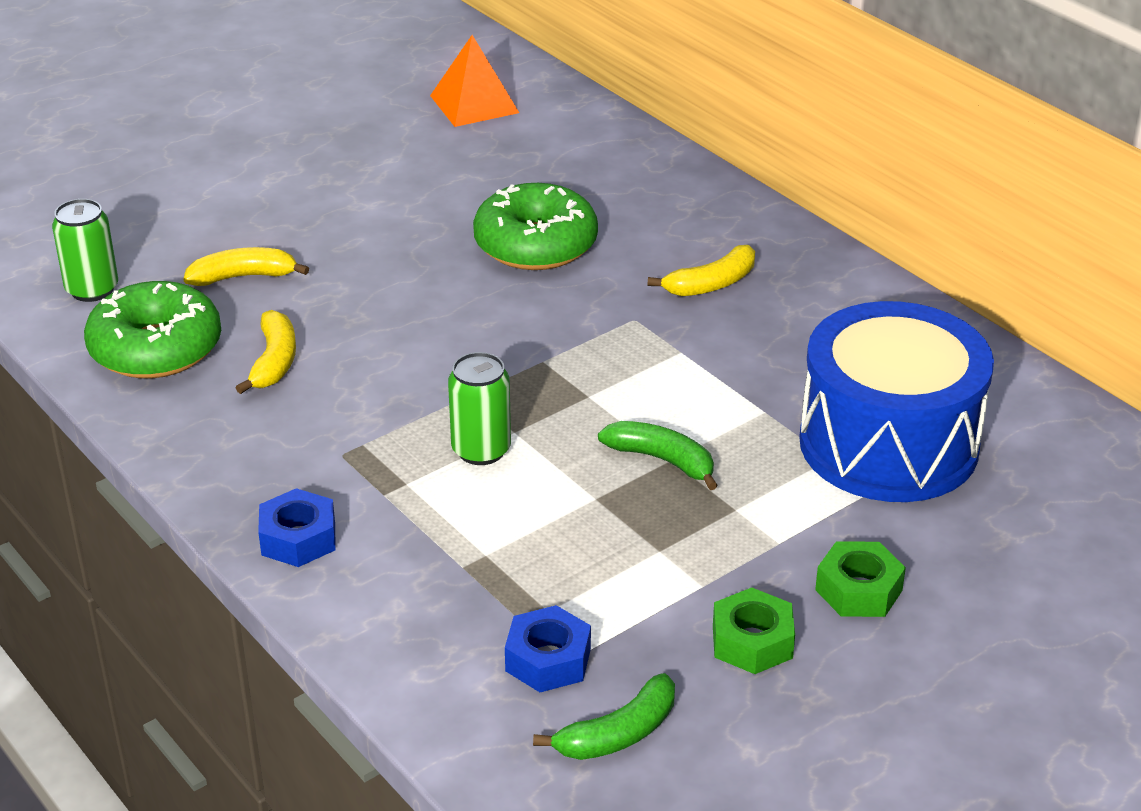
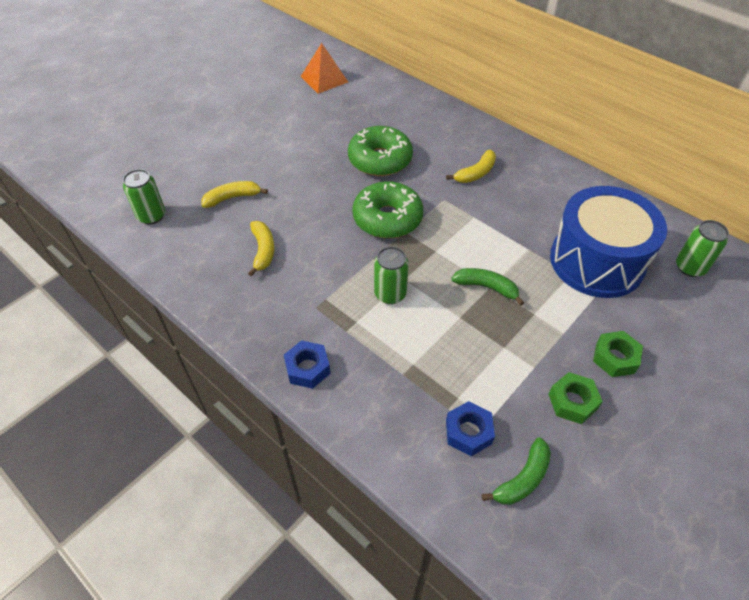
camera: 10 degrees left, 15 degrees up
green donut [84,281,221,378] -> green donut moved to [352,181,423,238]
none -> green can [676,220,729,277]

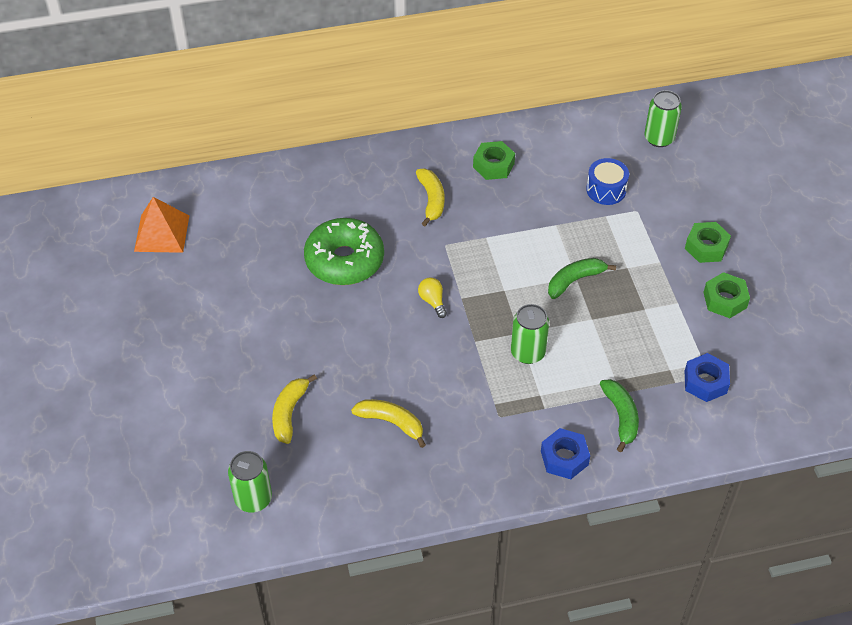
camera: 55 degrees left, 0 degrees up
green donut [352,181,423,238] -> yellow light bulb [418,277,447,318]
green banana [482,437,551,505] -> green banana moved to [600,379,639,452]
blue drum [550,186,667,298] -> blue drum [586,158,629,205], size x0.42
none -> green nut [473,141,515,180]

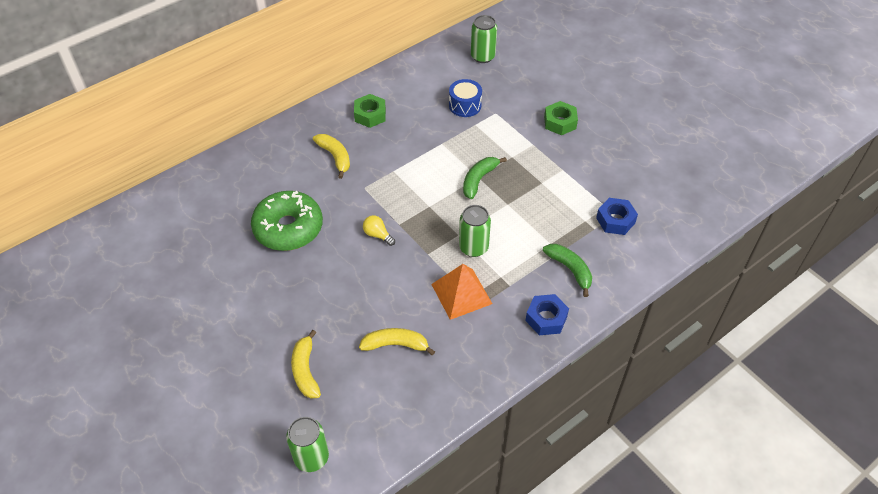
camera: 25 degrees left, 0 degrees up
orange pyramid [134,197,189,253] -> orange pyramid moved to [431,264,492,320]
green nut [703,272,750,318] -> none

